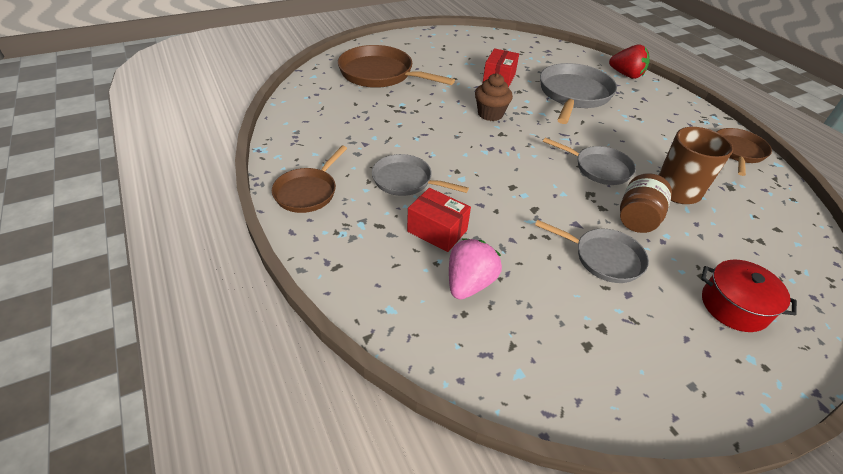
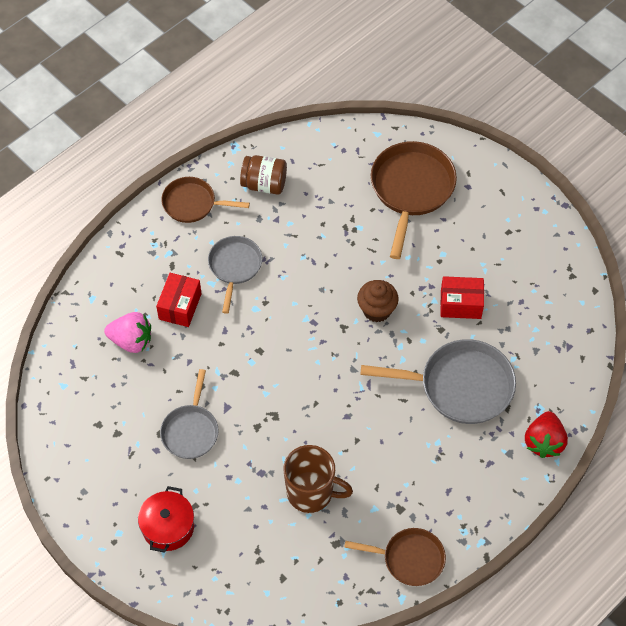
camera: 75 degrees right, 15 degrees up
grey pan [543,138,636,185] -> none
brown jar [620,173,672,233] -> brown jar moved to [240,155,287,195]

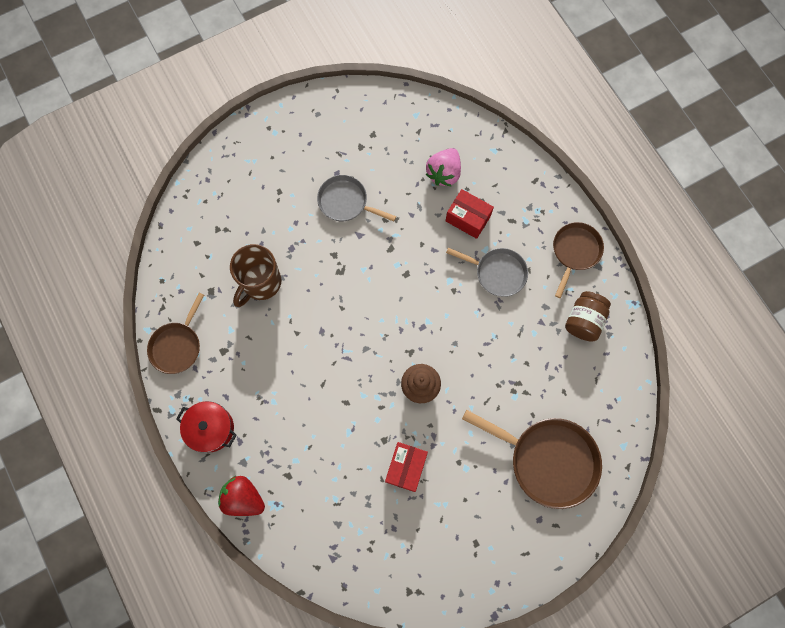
camera: 105 degrees right, 15 degrees up
red pot [138,486,194,553] -> red pot moved to [176,401,237,452]
grey pan [361,339,516,424] -> none

